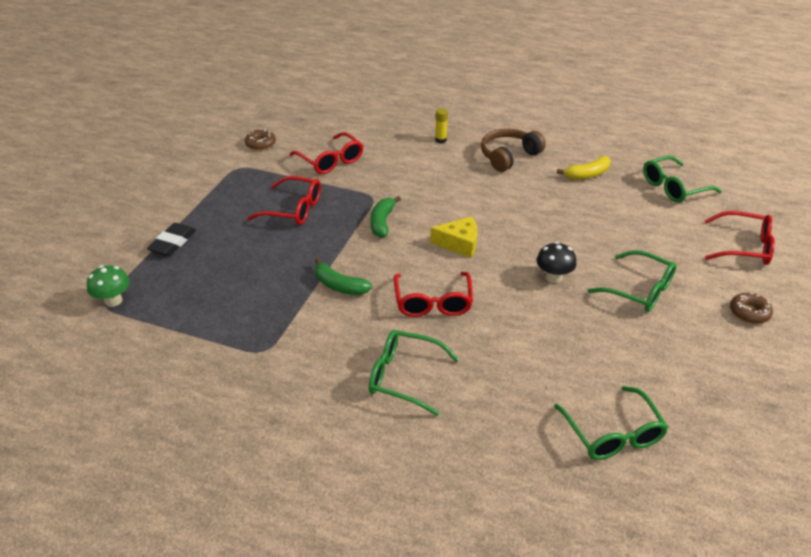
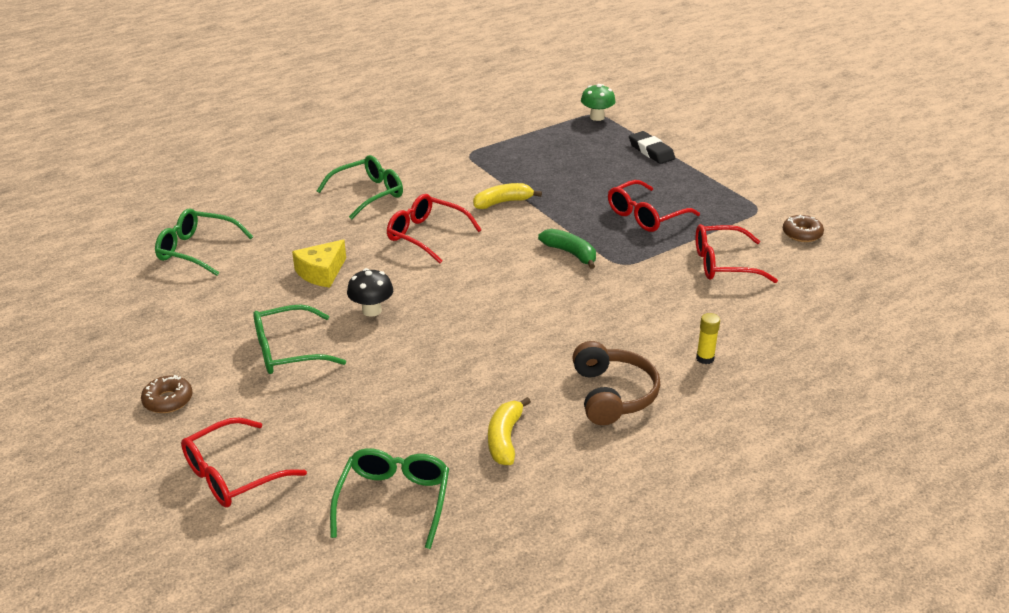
camera: 125 degrees right, 5 degrees down
green banana [315,258,372,295] -> yellow banana [473,183,542,209]
yellow cheese [430,216,477,258] -> yellow cheese moved to [292,240,346,288]

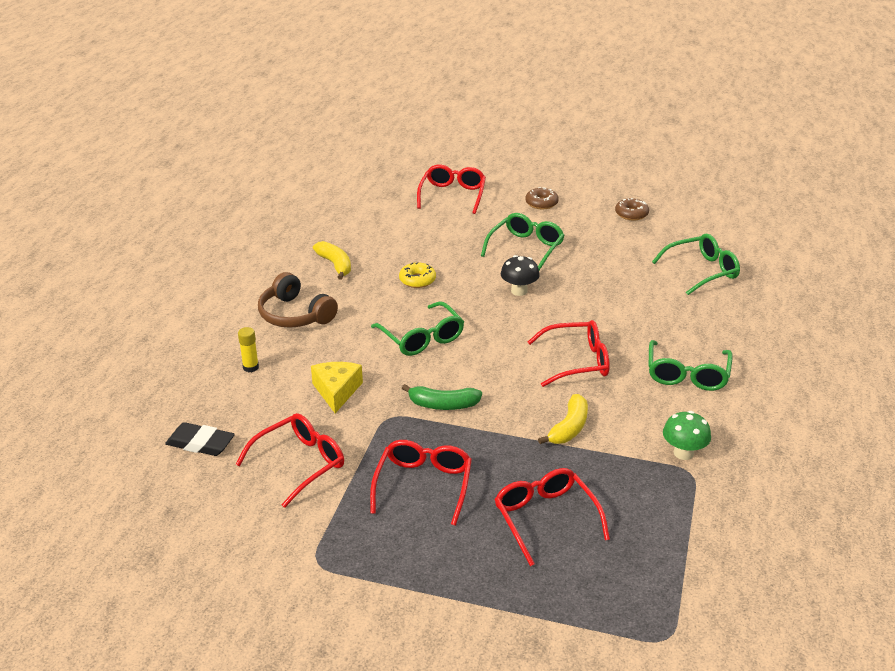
camera: 140 degrees right, 0 degrees up
yellow cheese [292,240,346,288] -> yellow cheese moved to [311,362,363,413]
green glasses [330,448,449,549] -> green glasses moved to [371,301,464,356]
green mushroom [581,84,615,121] -> green mushroom moved to [663,411,711,460]
black eraser [629,131,675,164] -> black eraser moved to [165,422,235,456]
brown donut [783,215,824,242] -> brown donut moved to [615,198,649,221]
none -> yellow donut [399,262,436,288]
none -> red glasses [494,468,610,566]

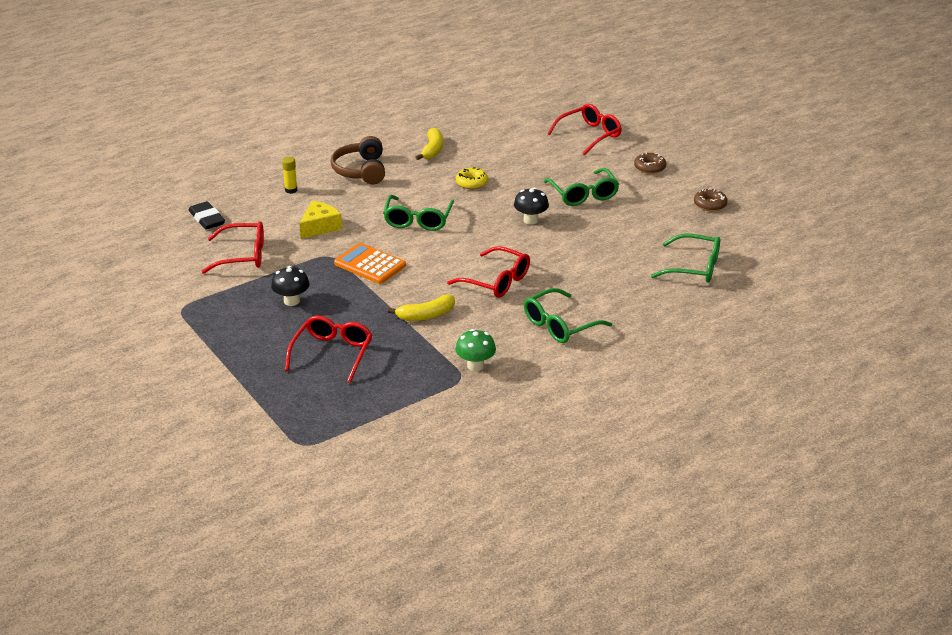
camera: 40 degrees right, 0 degrees up
red glasses [370,440,472,526] -> black mushroom [271,266,310,306]
green banana [402,384,482,410] -> orange calculator [334,243,406,284]
green glasses [481,213,565,270] -> green glasses turned 90 degrees clockwise [544,168,619,206]

